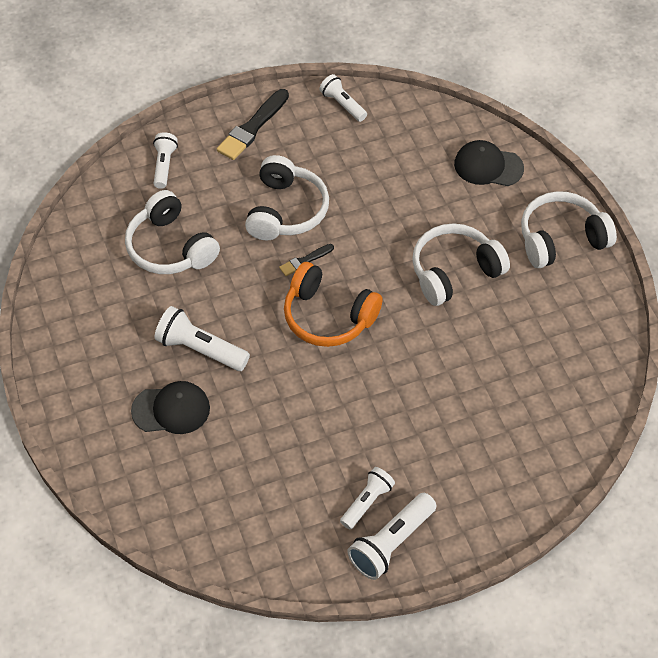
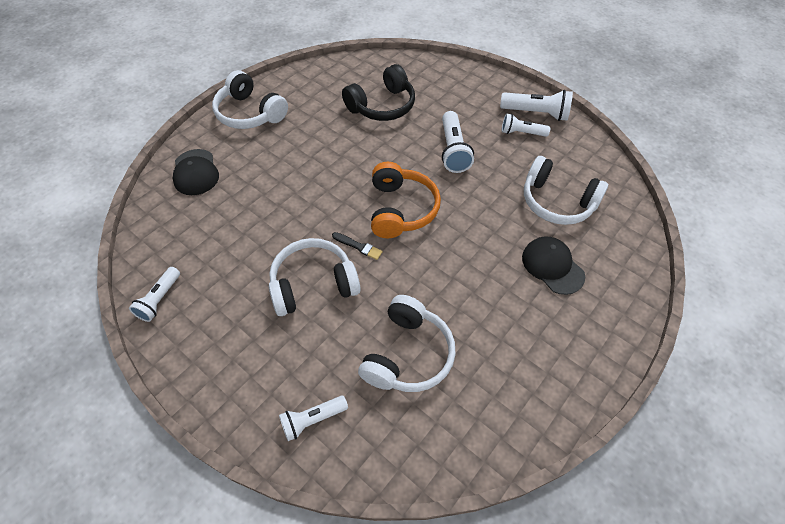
camera: 120 degrees left, 0 degrees up
white flashlight [154,306,250,371] -> white flashlight moved to [442,111,474,173]
black brush [217,89,289,160] -> none
white headphones [412,223,510,306] -> white headphones moved to [524,156,608,225]
none -> black headphones [342,64,415,121]

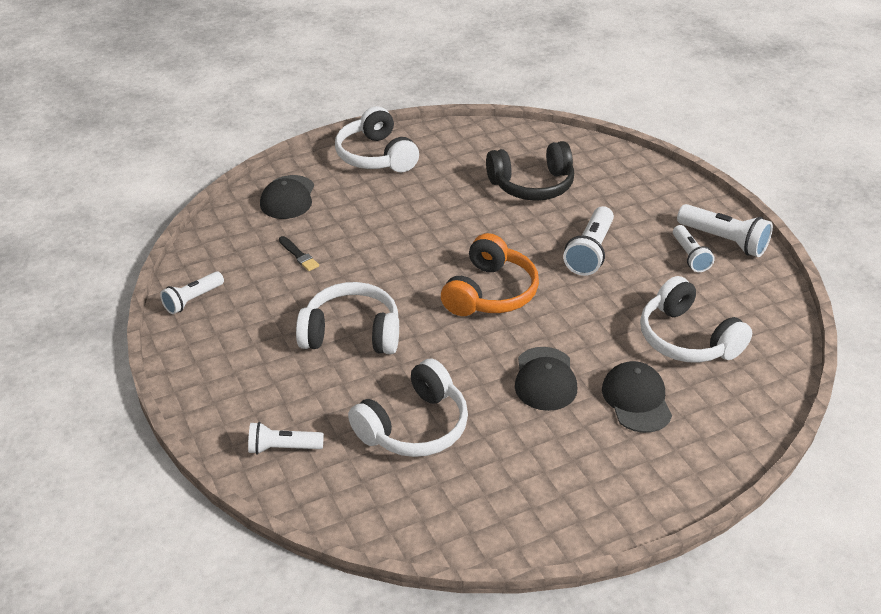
camera: 25 degrees right, 15 degrees down
black brush [332,232,383,260] -> black brush moved to [279,236,319,271]
white flashlight [502,113,550,137] -> white flashlight turned 135 degrees counterclockwise [673,225,715,272]
none -> black cap [515,347,577,411]

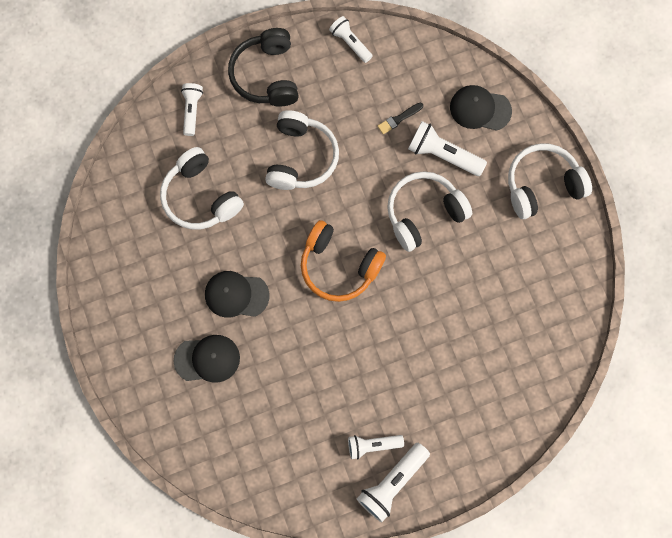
camera: 95 degrees right, 35 degrees up
black headphones [486,141,574,201] -> black headphones moved to [228,28,299,107]
white flashlight [563,206,614,276] -> white flashlight moved to [408,121,487,176]
white headphones [640,276,752,363] -> white headphones moved to [387,171,472,252]

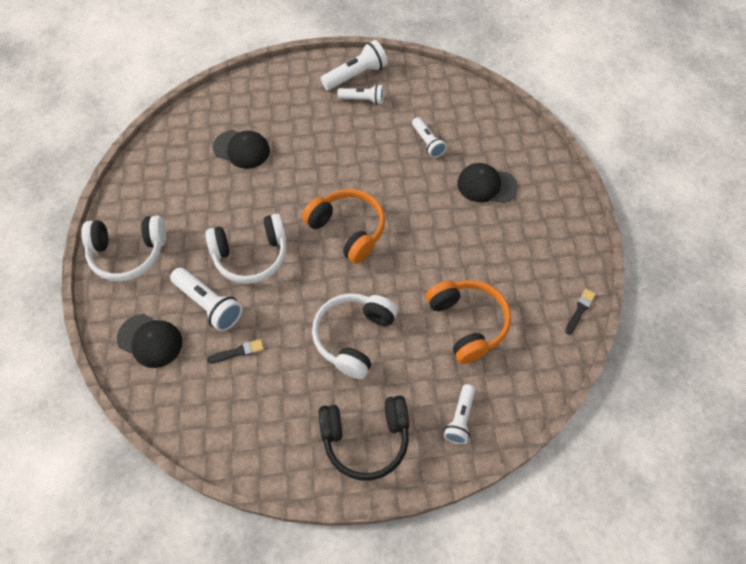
camera: 165 degrees left, 15 degrees down
white headphones [160,147,244,230] -> orange headphones [426,280,511,364]
black cap [205,271,269,318] -> black cap moved to [213,130,270,169]
black headphones [228,28,299,107] -> black headphones turned 75 degrees clockwise [318,395,409,481]
white flashlight [329,16,372,63] -> white flashlight moved to [412,117,447,158]
none -> black brush [565,289,596,335]

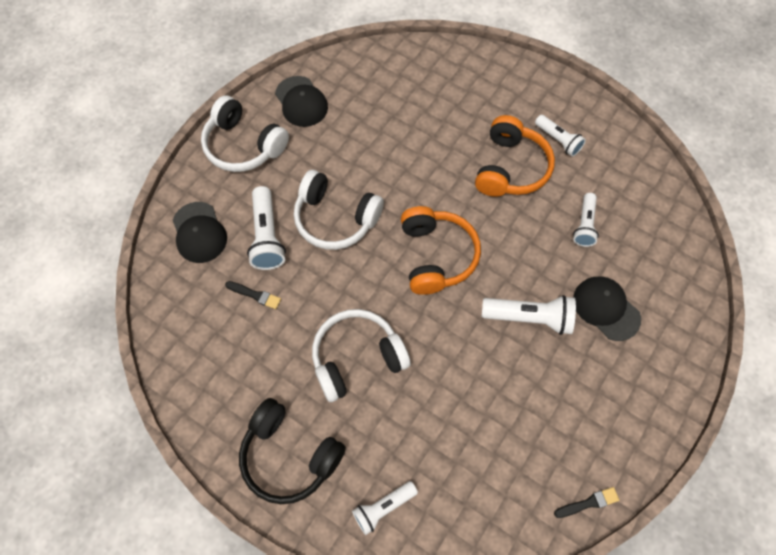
camera: 40 degrees right, 5 degrees up
black cap [213,130,270,169] -> black cap moved to [275,76,328,127]
white flashlight [320,40,388,90] -> white flashlight moved to [482,295,576,335]
orange headphones [426,280,511,364] -> orange headphones moved to [475,115,555,197]

